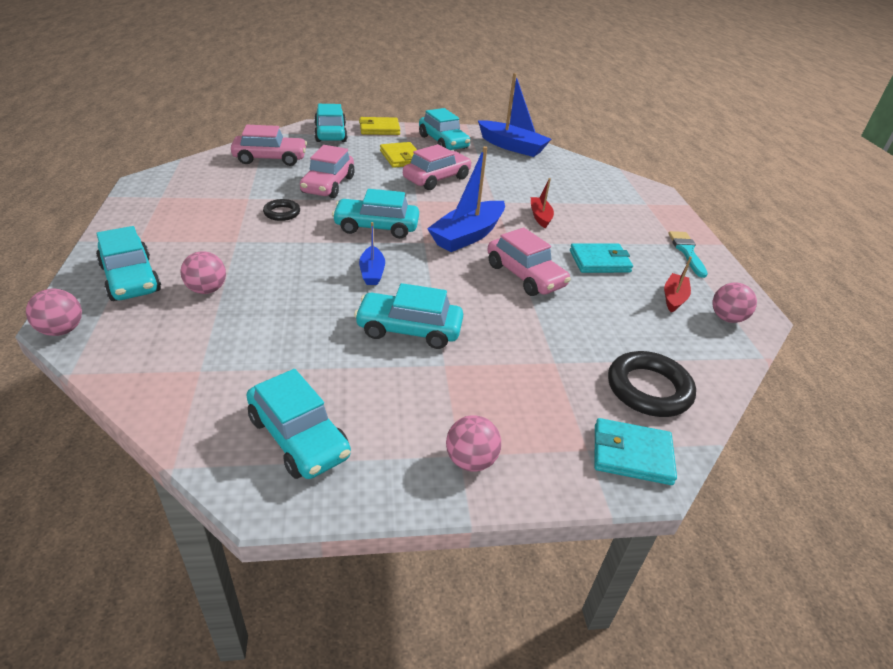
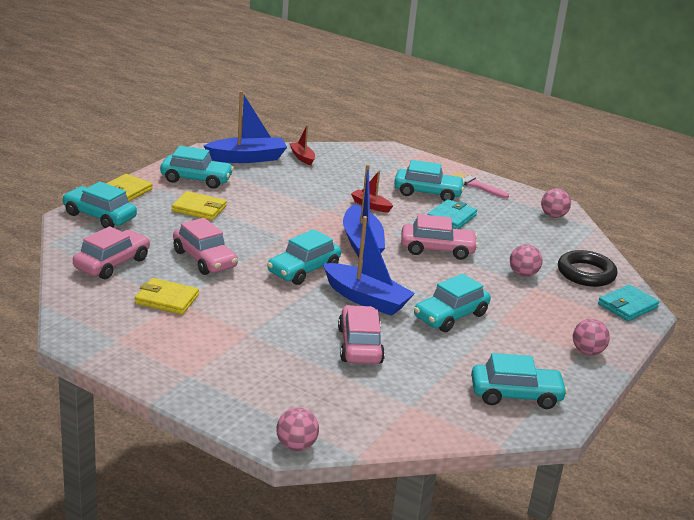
camera: 50 degrees left, 10 degrees down
turquoise car [96,226,161,301] -> turquoise car moved to [394,160,465,201]
pink ball [181,251,226,294] -> pink ball moved to [510,244,542,277]
black ring [263,199,300,221] -> none
blue boat [359,222,385,285] -> blue boat [323,216,415,316], size x1.89
pink car [403,144,472,190] -> pink car moved to [338,305,385,364]
red boat [664,257,692,312] -> red boat moved to [289,125,315,165]
turquoise brush [668,231,708,278] -> pink brush [451,172,509,198]
none -> yellow wallet [135,278,199,315]

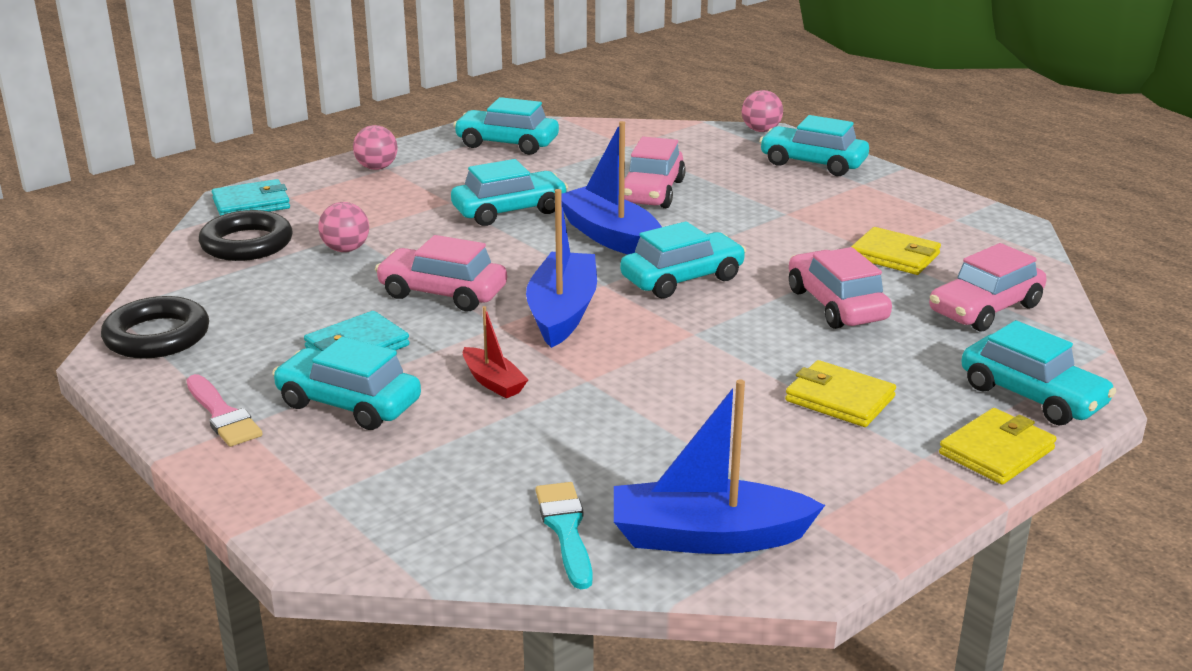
camera: 160 degrees left, 0 degrees up
turquoise car [160,146,234,189] -> turquoise car moved to [759,115,869,176]
red boat [289,125,315,165] -> turquoise brush [536,482,593,589]
pink ball [541,188,571,218] -> black ring [101,296,209,359]

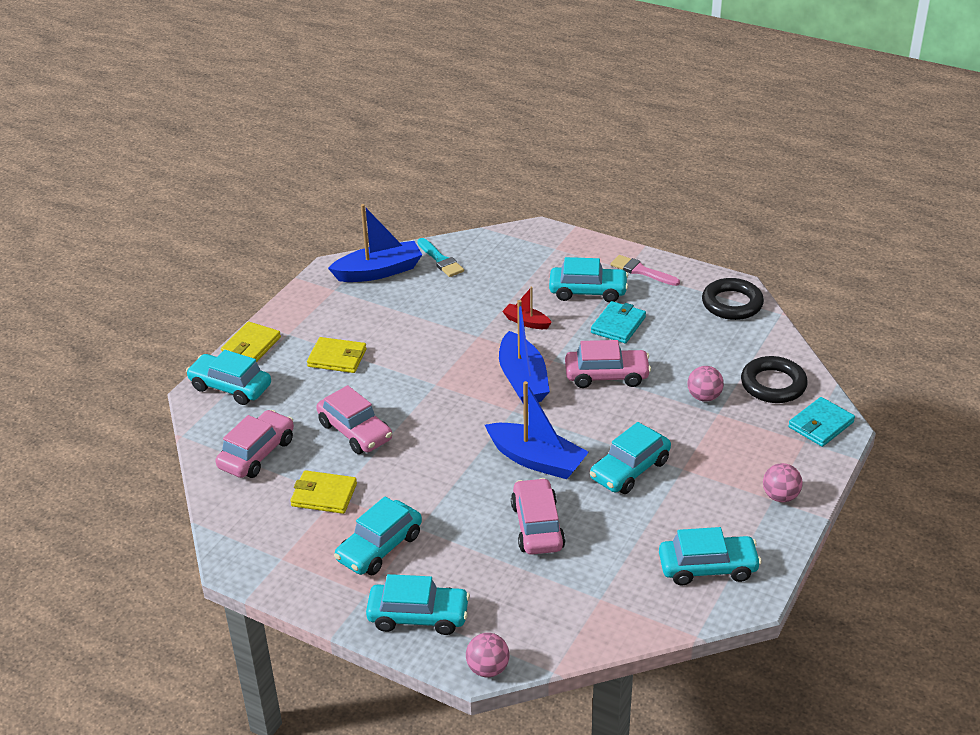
camera: 160 degrees right, 10 degrees up
turquoise car [620,221,746,298] -> turquoise car moved to [334,497,422,575]

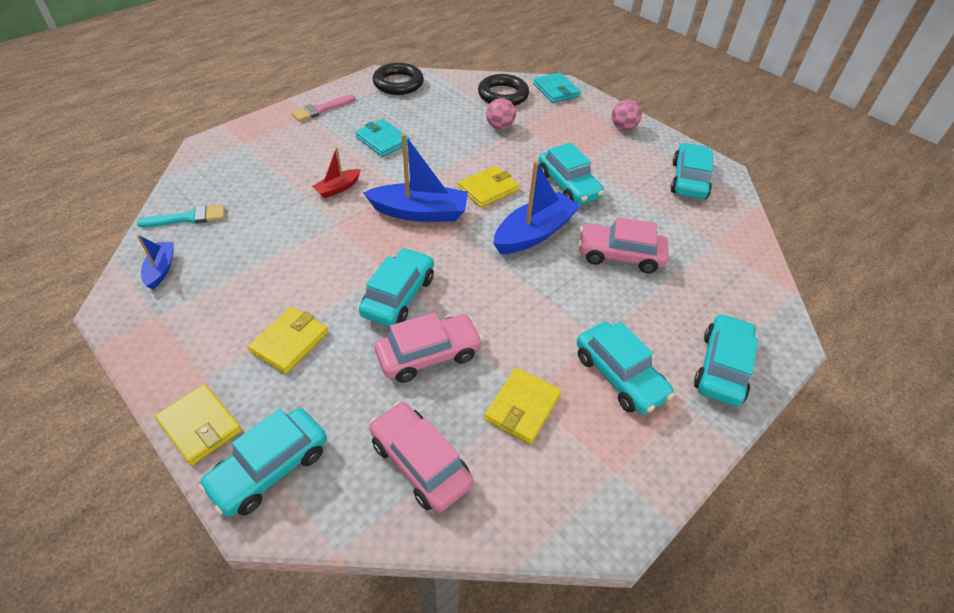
camera: 75 degrees left, 10 degrees up
blue boat [328,204,422,282] -> blue boat [137,235,174,290], size x0.53
pink ball [466,633,509,677] -> none
turquoise car [549,257,628,302] -> turquoise car moved to [359,248,434,327]
pink car [565,340,651,388] -> none
none -> yellow wallet [458,166,519,207]

